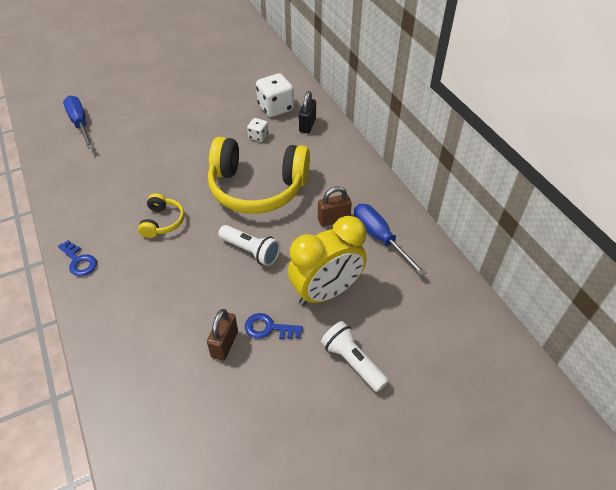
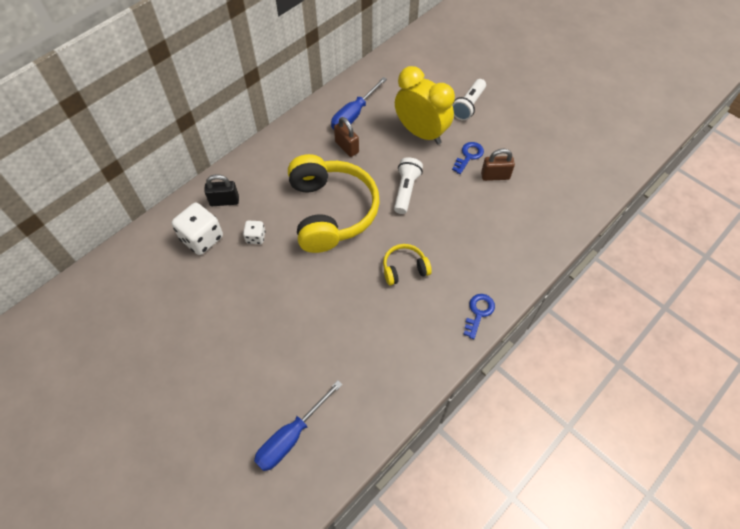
camera: 110 degrees left, 10 degrees up
blue key [245,313,303,339] -> blue key turned 135 degrees counterclockwise [452,142,484,174]

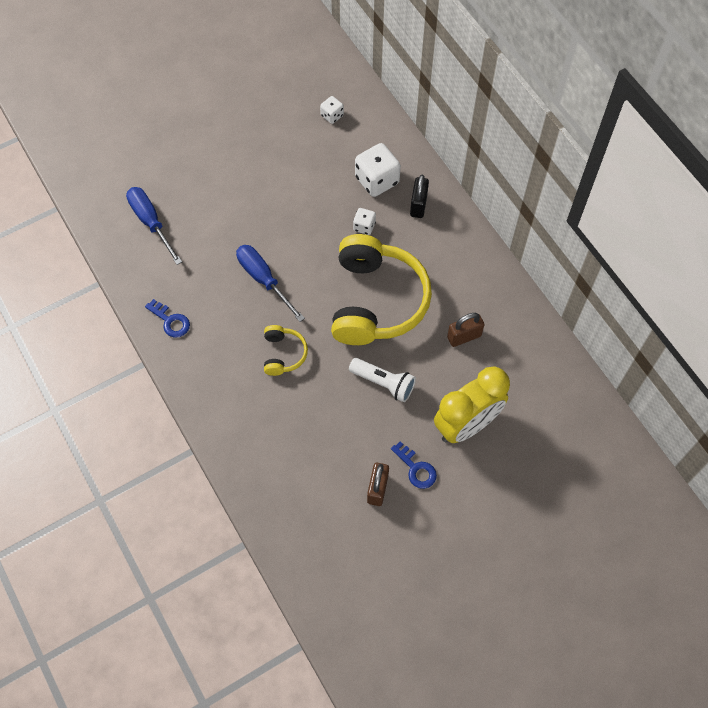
camera: 105 degrees right, 5 degrees up
yellow headphones [288,154,380,253] -> yellow headphones turned 90 degrees counterclockwise [331,234,432,345]
blue screwdriver [331,77,387,129] -> blue screwdriver moved to [236,245,305,322]
white flashlight [452,79,486,121] -> none
blue key [463,294,495,339] -> blue key moved to [145,299,190,338]
none -> white dice [320,96,344,124]

